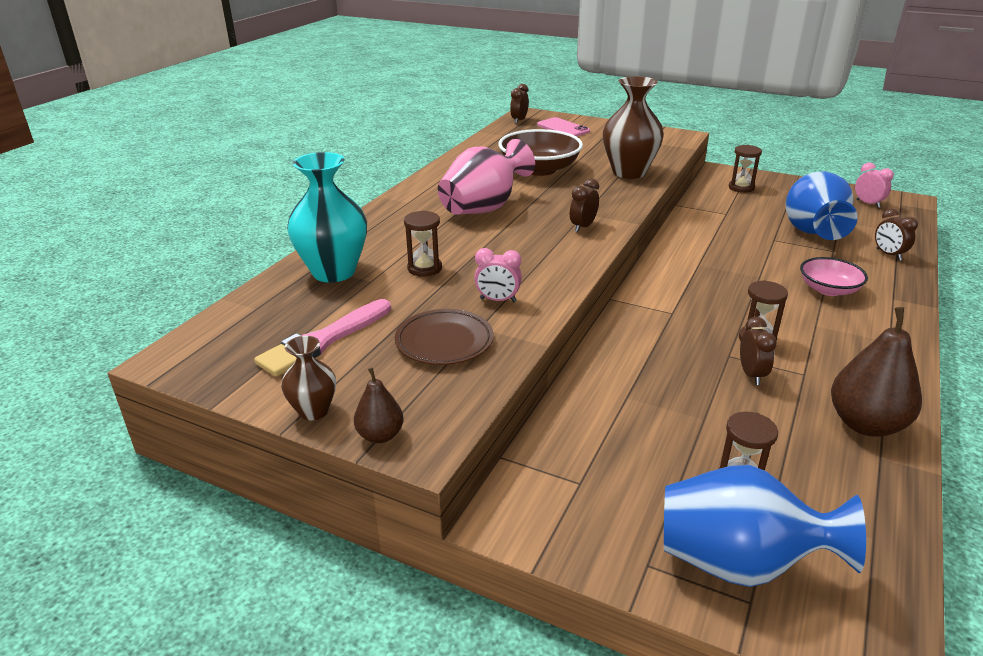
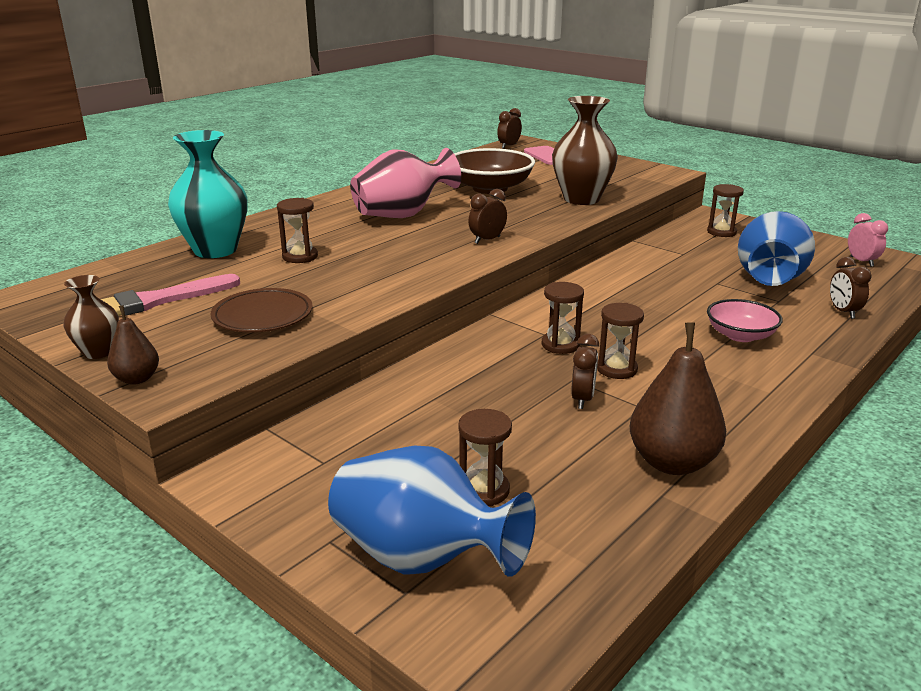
camera: 15 degrees right, 5 degrees down
pink clock [474,248,522,302] -> none
none -> brown hourglass [541,282,584,354]

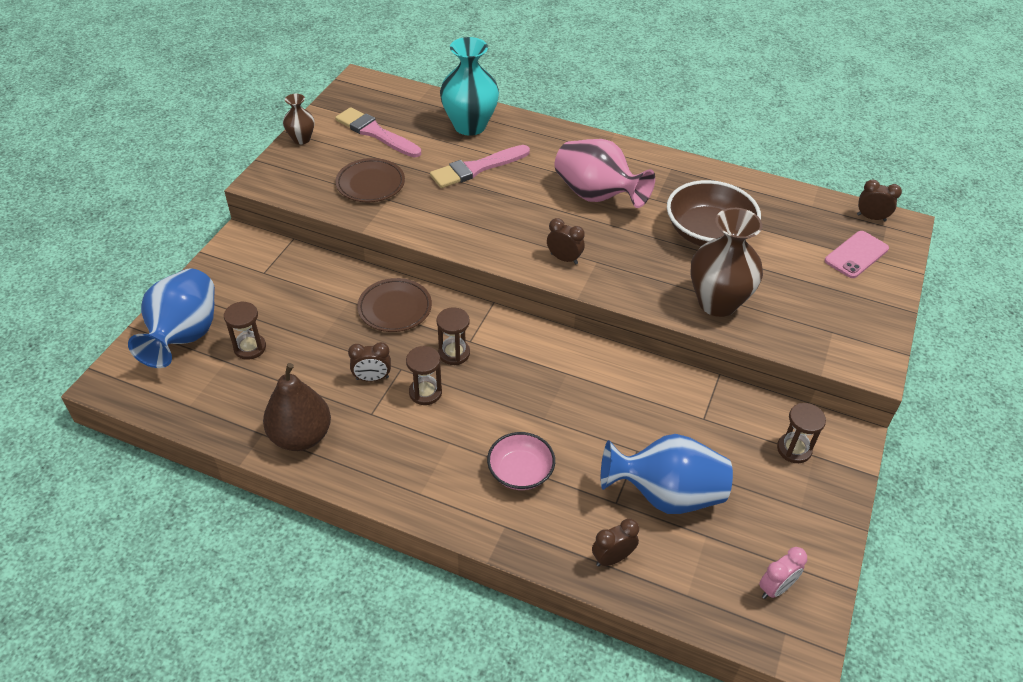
camera: 70 degrees right, 20 degrees up
brown pear [107,305,159,385] -> none
brown hourglass [277,198,318,263] -> pink brush [430,145,530,188]
none -> brown plate [357,278,432,332]

